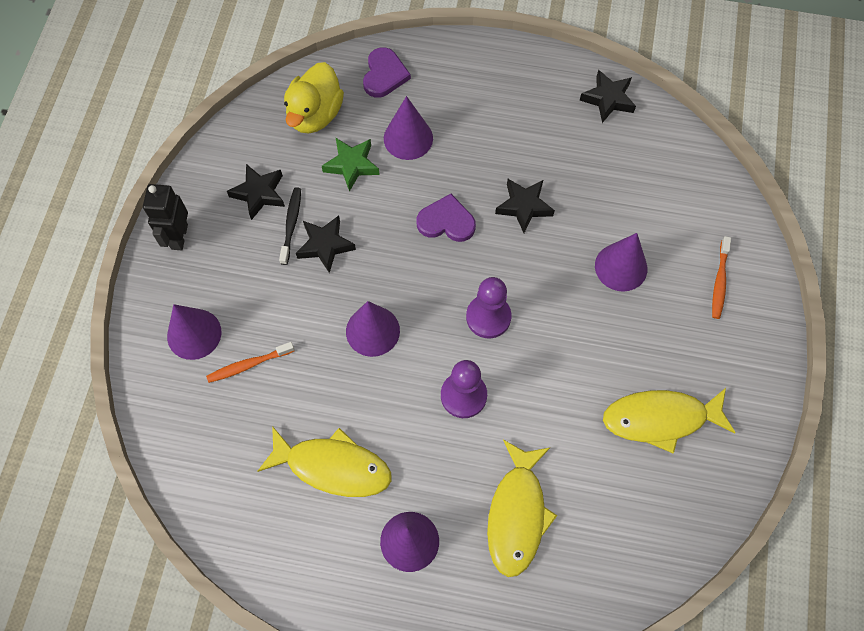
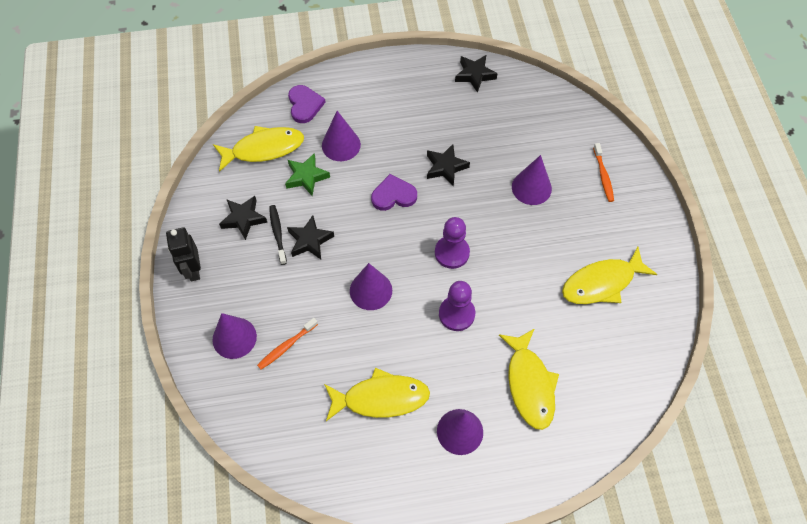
camera: 20 degrees left, 5 degrees down
yellow duck [284,62,344,134] -> yellow fish [213,126,304,172]

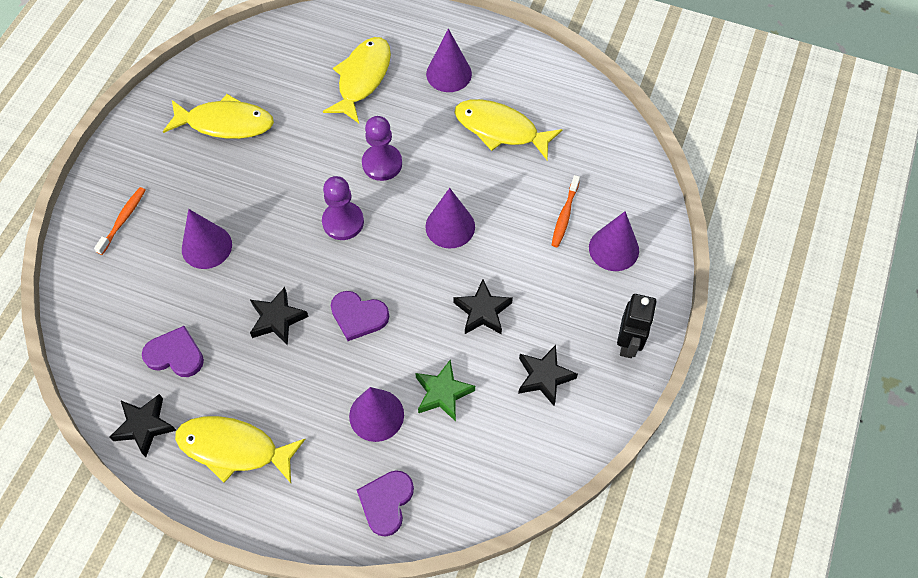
camera: 150 degrees left, 0 degrees up
yellow fish [213,126,304,172] -> yellow fish moved to [175,416,305,483]
orange toothbrush [257,318,318,370] -> orange toothbrush turned 120 degrees clockwise [552,175,580,247]
black toothbrush [269,205,287,265] -> none
none -> purple heart [142,326,204,377]

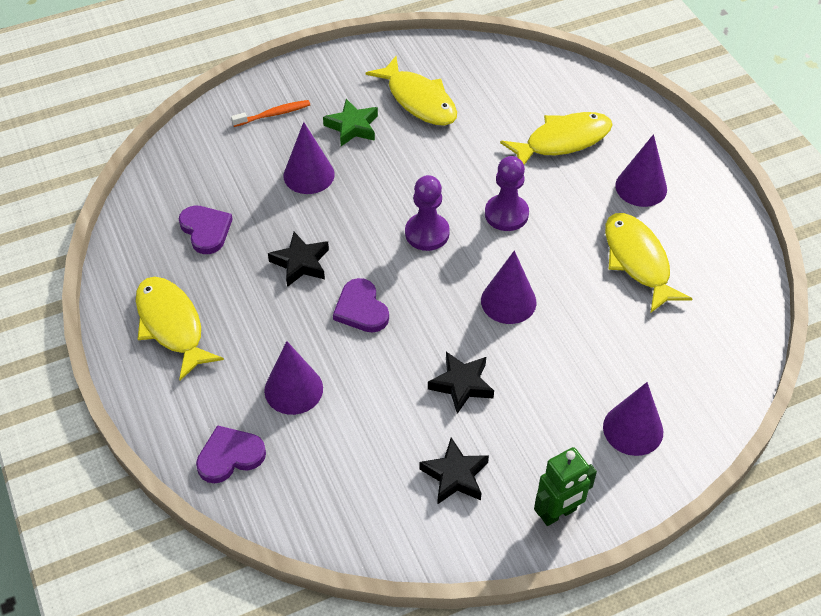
camera: 45 degrees right, 10 degrees down
black star [110,394,176,457] -> none
green star [415,360,475,422] -> green star moved to [323,99,378,146]
orange toothbrush [552,175,580,247] -> none
black robot [617,294,656,358] -> green robot [534,447,597,526]

